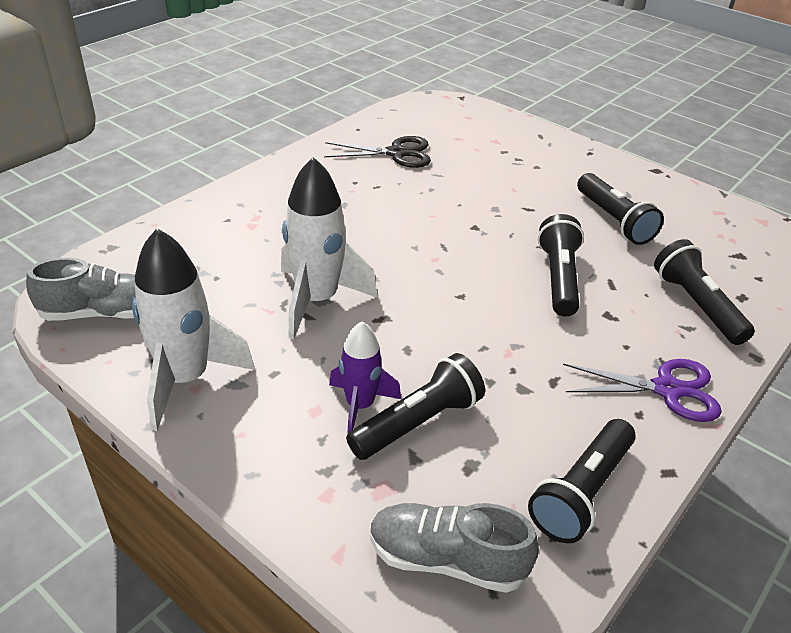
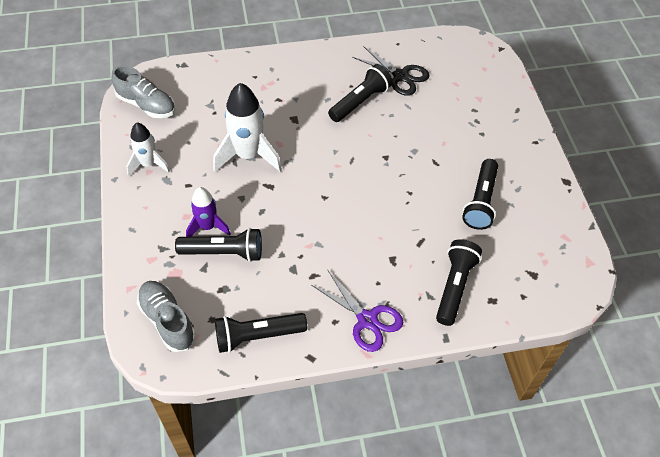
camera: 40 degrees right, 15 degrees up
white rocket [132,228,255,431] -> white rocket [126,123,170,176], size x0.61
black flashlight [538,214,584,317] -> black flashlight moved to [328,64,393,122]

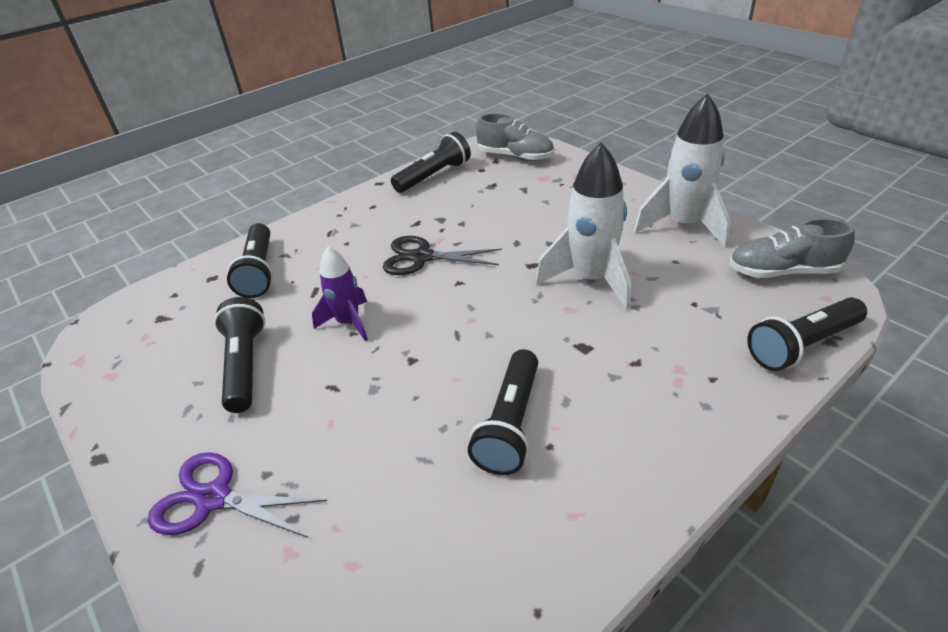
camera: 155 degrees right, 15 degrees down
white rocket [126,123,170,176] -> white rocket [634,94,731,248], size x1.65
black flashlight [175,228,262,262] -> black flashlight moved to [747,298,867,371]
purple rocket [186,187,231,237] -> purple rocket moved to [312,246,368,341]
purple scissors [311,271,403,352] -> purple scissors moved to [148,452,327,538]
black scissors [352,46,429,96] -> black scissors moved to [383,236,502,275]

